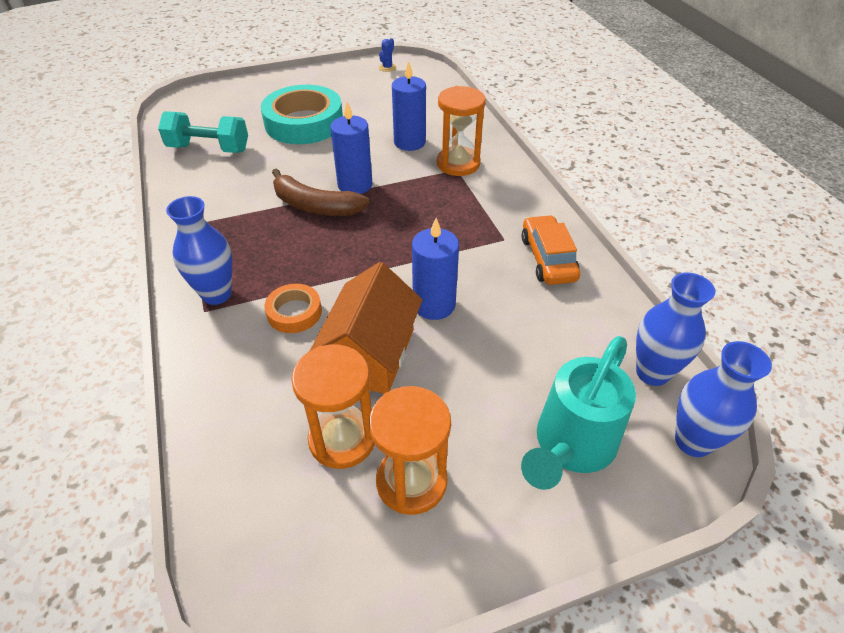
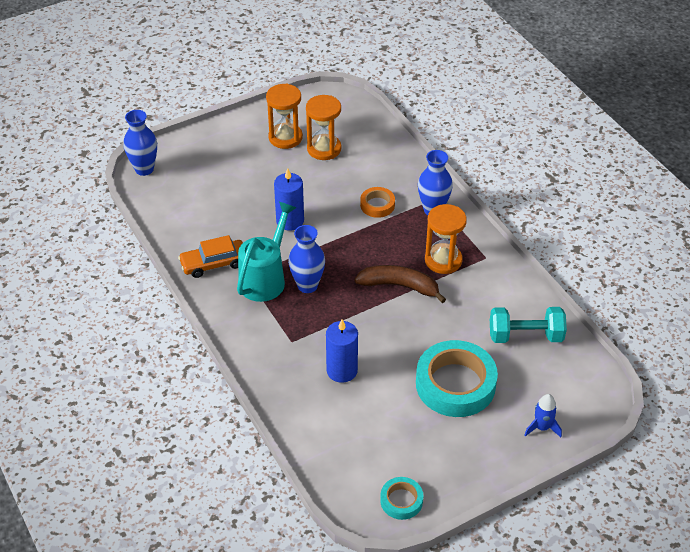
camera: 170 degrees right, 0 degrees up
orange house [310,262,423,394] -> none
blue candle [330,102,372,194] -> none
blue cactus [379,38,396,72] -> turquoise tape [380,477,423,520]
orange hourglass [437,86,486,176] -> orange hourglass moved to [425,204,467,274]
turquoise watering can [521,336,636,490] -> turquoise watering can moved to [237,202,296,302]
orange car [522,215,580,285] -> orange car turned 90 degrees clockwise [178,235,243,278]
blue vase [636,272,716,386] -> blue vase moved to [288,225,325,293]
none -> blue rocket [524,394,562,437]

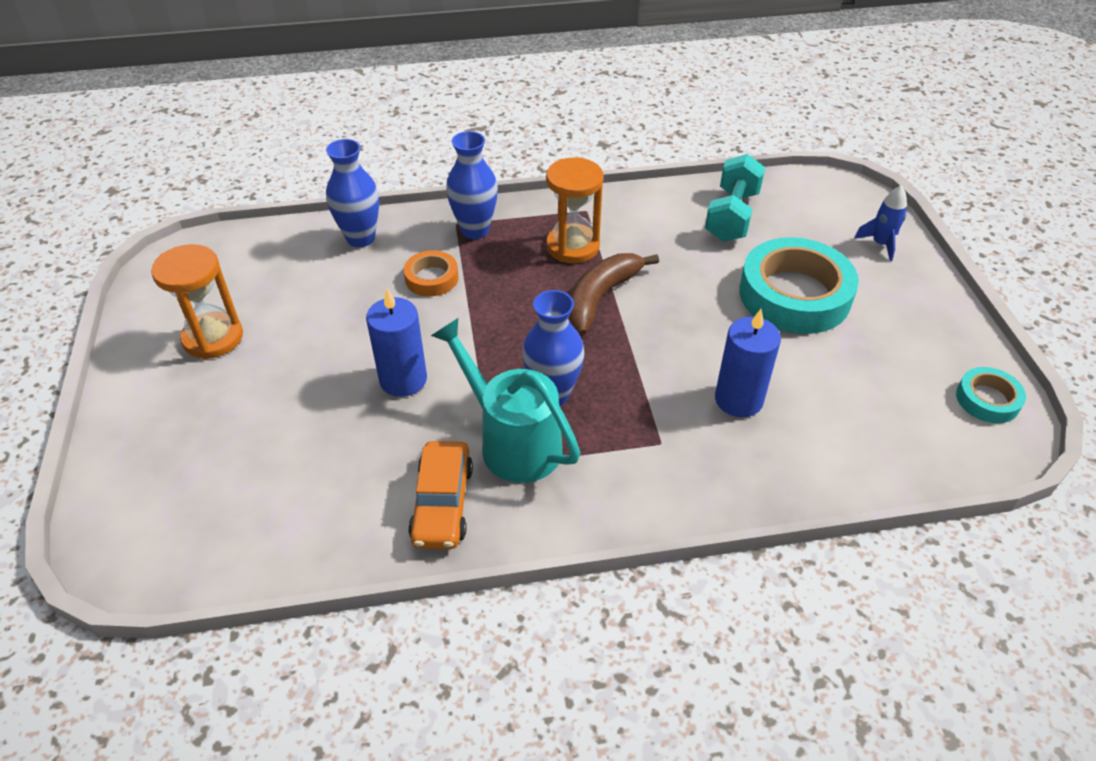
camera: 70 degrees left, 0 degrees up
blue vase [123,110,157,176] -> blue vase moved to [326,139,379,247]
orange hourglass [306,95,341,160] -> none

